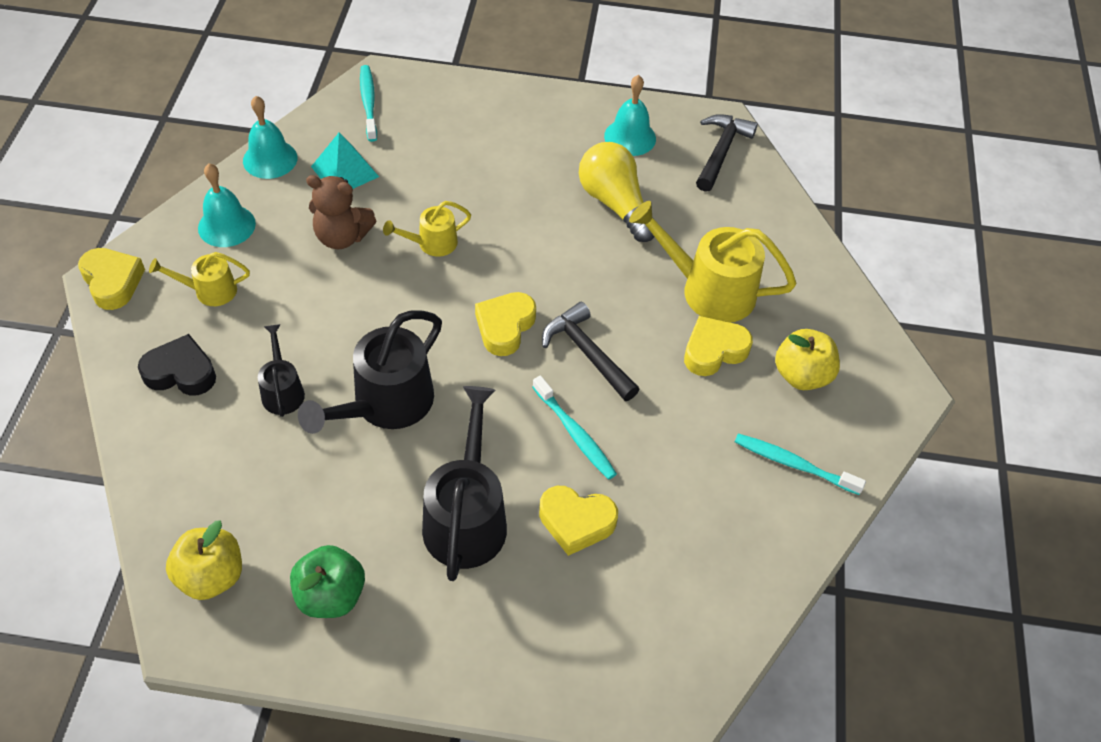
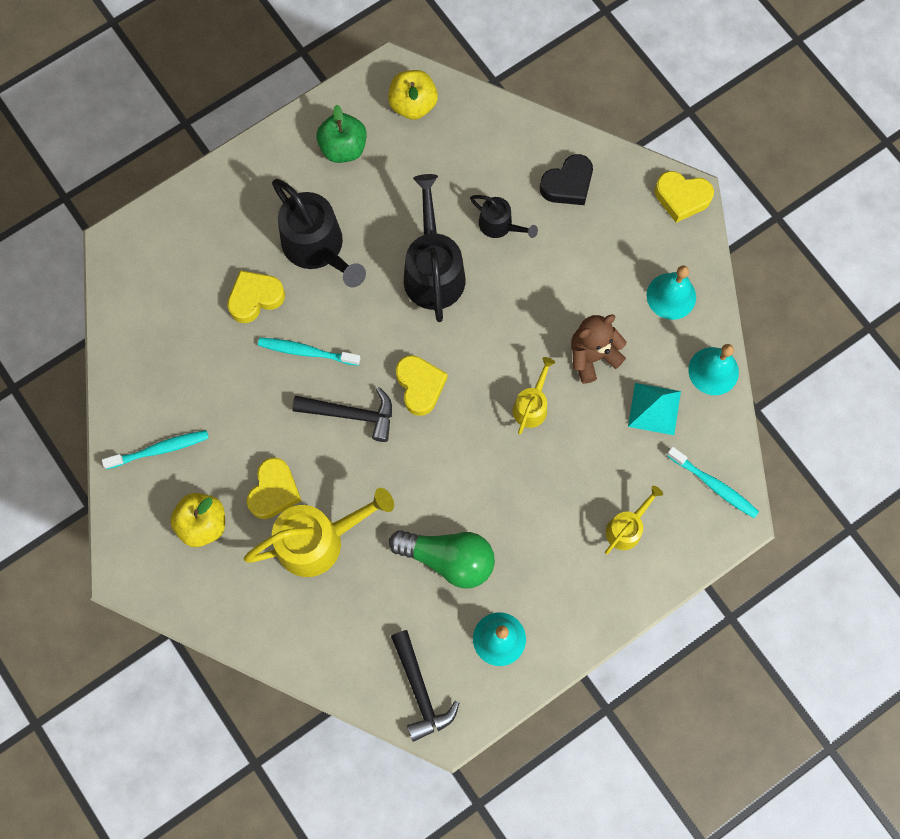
camera: 140 degrees right, 20 degrees up
yellow watering can [149,252,250,306] -> yellow watering can moved to [605,486,663,554]
yellow light bulb [579,142,654,242] -> green light bulb [389,530,495,589]

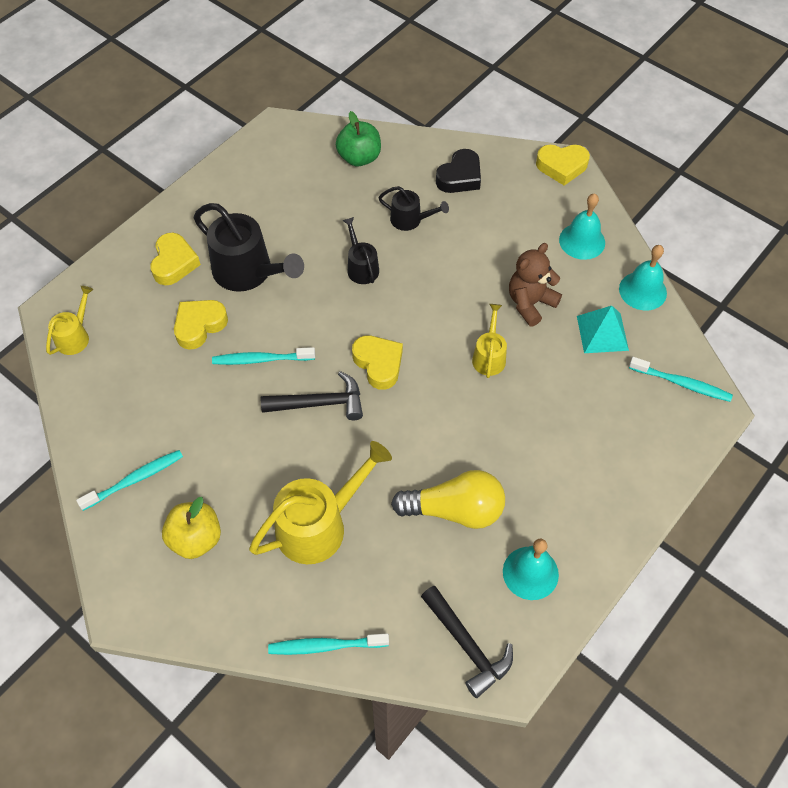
camera: 15 degrees left, 15 degrees down
yellow heart [246,457,302,519] -> yellow heart moved to [150,233,201,285]
green apple [316,105,367,163] -> green apple moved to [336,111,381,166]
yellow apple [388,70,438,120] -> none
green light bulb [389,530,495,589] -> yellow light bulb [391,470,505,529]
black watering can [404,174,465,322] -> black watering can [342,217,379,284], size x0.54
yellow watering can [605,486,663,554] -> yellow watering can moved to [46,286,93,355]
none -> turquoise toothbrush [268,634,389,655]

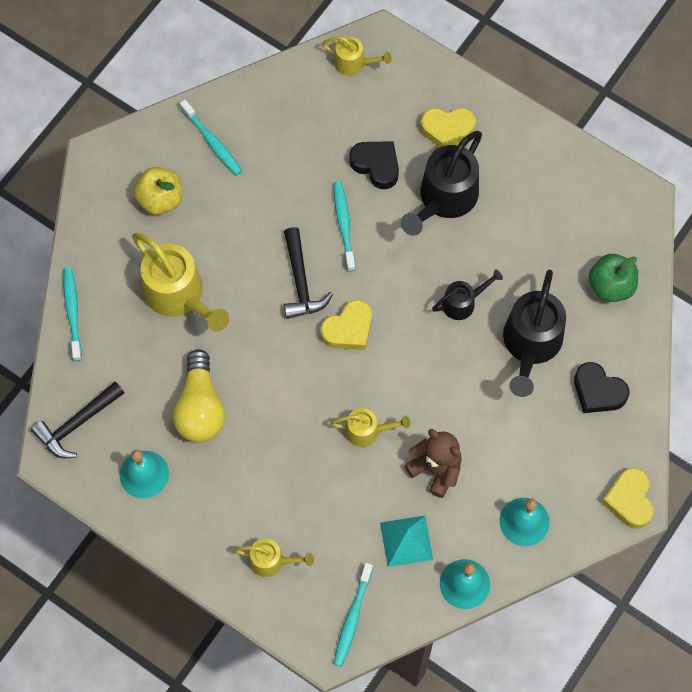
camera: 85 degrees right, 10 degrees up
yellow heart [174,300,228,350] -> black heart [349,141,399,189]
black watering can [378,186,449,231] -> black watering can [503,269,566,397], size x1.85
none -> yellow watering can [234,538,314,577]

